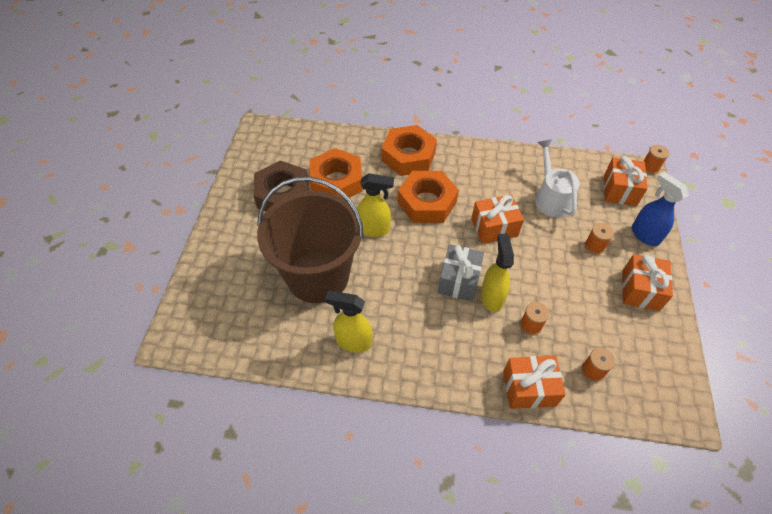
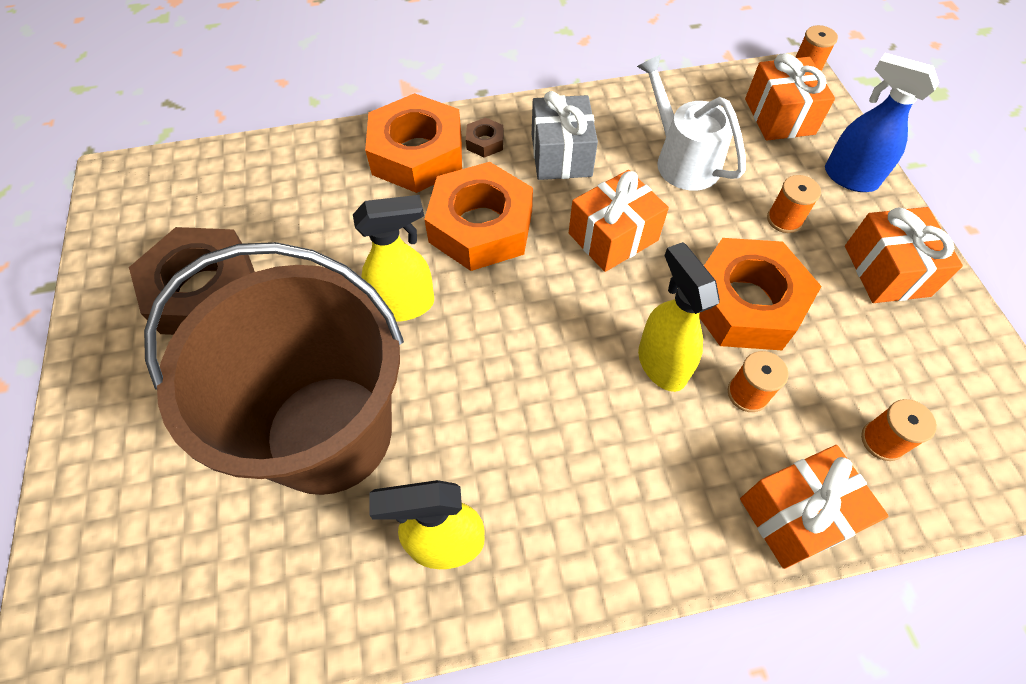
camera: 20 degrees left, 5 degrees up
orange nut [310,148,363,199] -> orange nut moved to [699,238,822,350]
grey gift [438,244,484,302] -> grey gift moved to [532,91,598,180]
none -> brown nut [466,117,504,158]

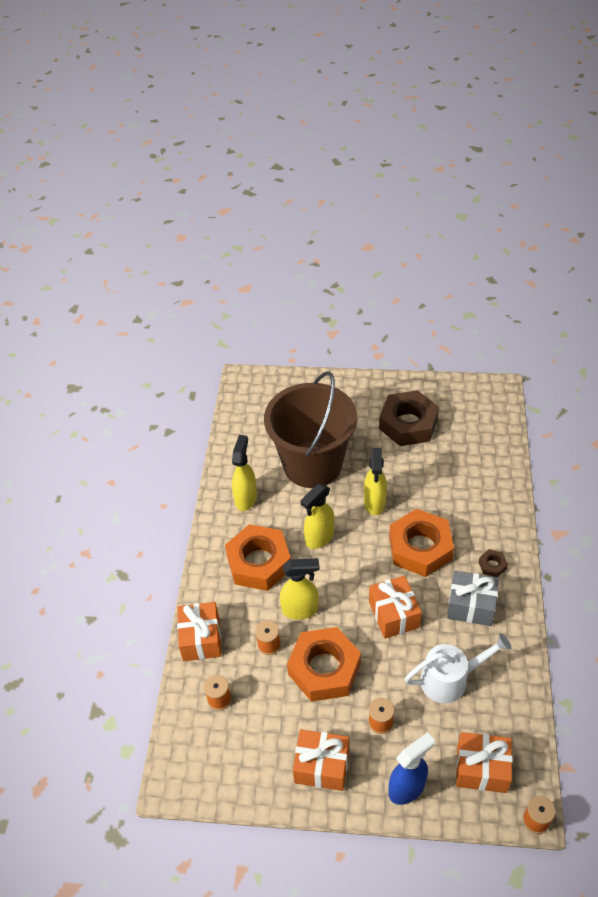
camera: 110 degrees right, 10 degrees down
orange nut [365,93,462,193] -> orange nut moved to [225,524,291,591]
none -> yellow spray bottle [301,484,334,549]

